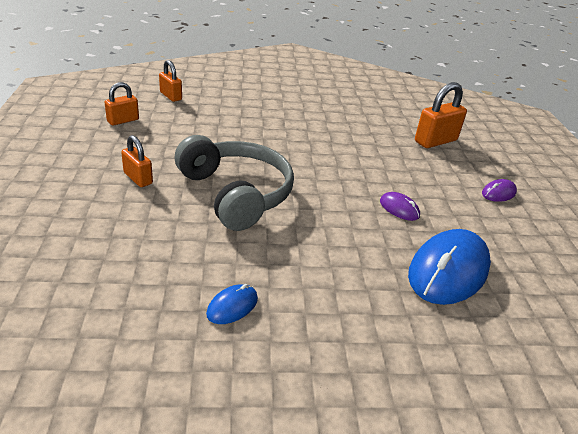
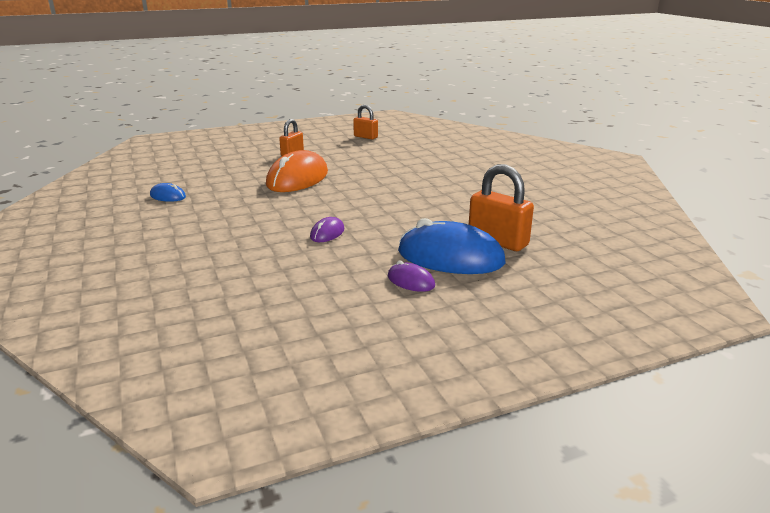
camera: 75 degrees right, 10 degrees down
orange padlock [159,60,182,102] -> none
grey headphones [175,135,294,231] -> orange mouse [266,150,328,192]
blue mouse [408,229,491,305] -> blue mouse moved to [398,218,506,274]

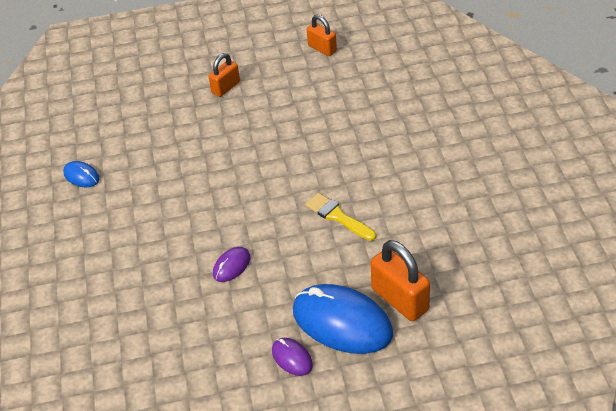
camera: 15 degrees right, 20 degrees up
orange mouse [266,150,328,192] -> none
none -> yellow brush [305,193,376,241]

